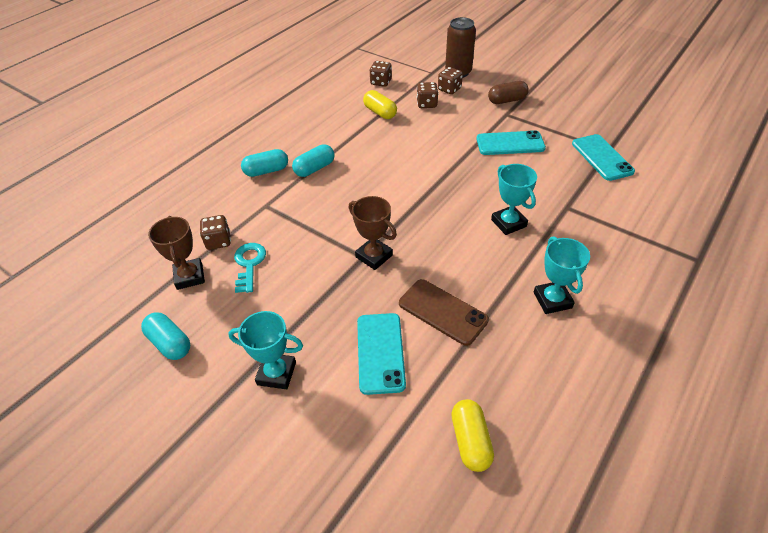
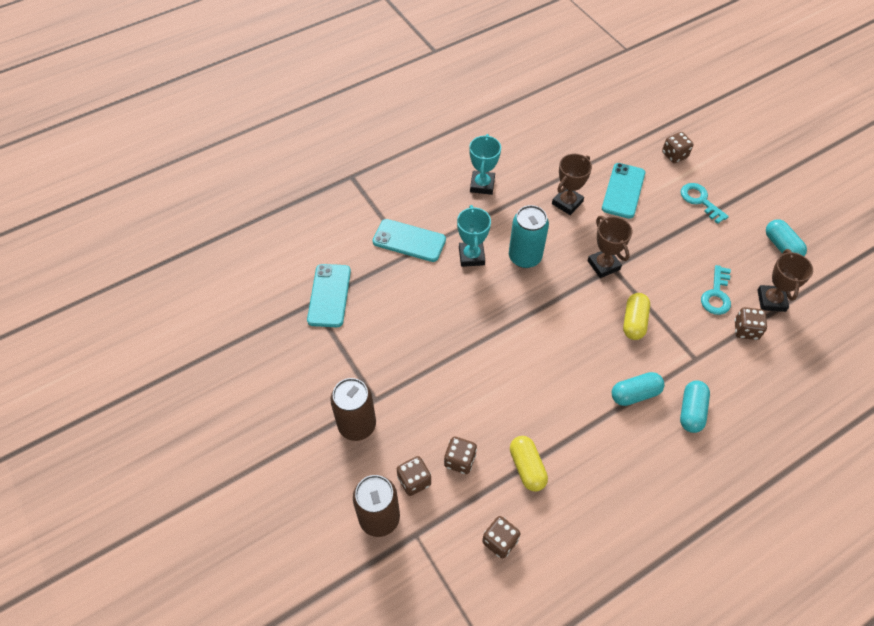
camera: 160 degrees left, 10 degrees up
turquoise trophy [228,311,303,389] -> turquoise key [681,183,729,224]
turquoise capsule [241,149,288,177] -> turquoise capsule turned 75 degrees counterclockwise [680,380,710,433]
brown phone [399,279,489,346] -> brown trophy [552,154,592,215]
yellow capsule [451,399,494,472] -> yellow capsule moved to [623,293,650,340]
turquoise phone [476,130,546,155] -> turquoise phone moved to [373,219,446,262]
brown capsule [488,81,529,104] -> brown can [330,378,376,441]
none -> turquoise can [509,205,549,268]
none -> brown dice [662,132,693,163]

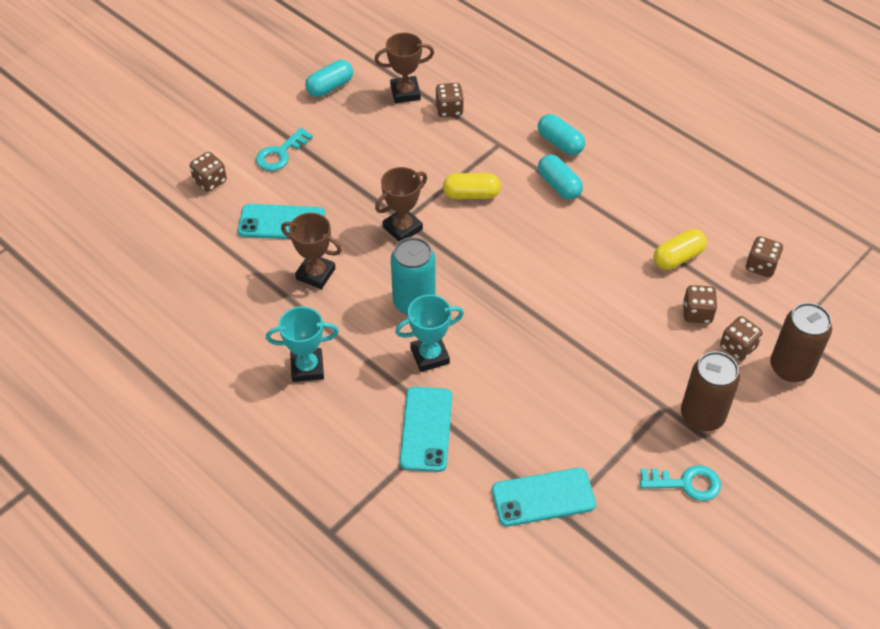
camera: 105 degrees left, 5 degrees down
turquoise capsule [680,380,710,433] -> turquoise capsule turned 45 degrees clockwise [538,114,585,155]
turquoise key [701,265,731,315] -> turquoise key moved to [640,465,721,501]

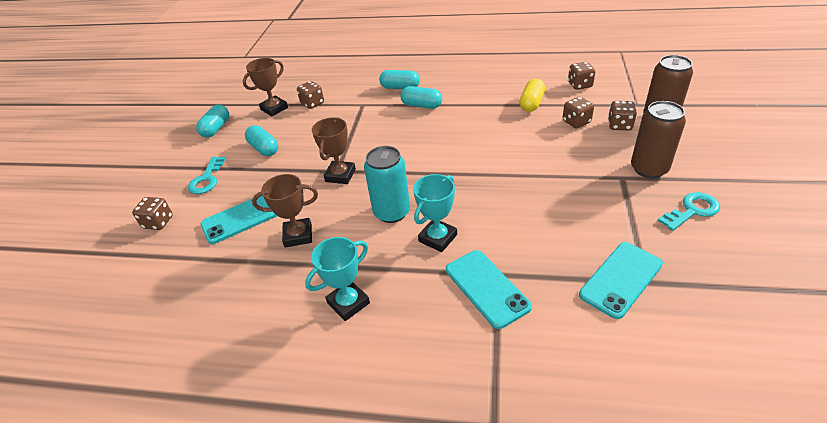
camera: 30 degrees left, 10 degrees down
yellow capsule [443,173,501,199] -> none
none -> turquoise capsule [245,125,278,156]

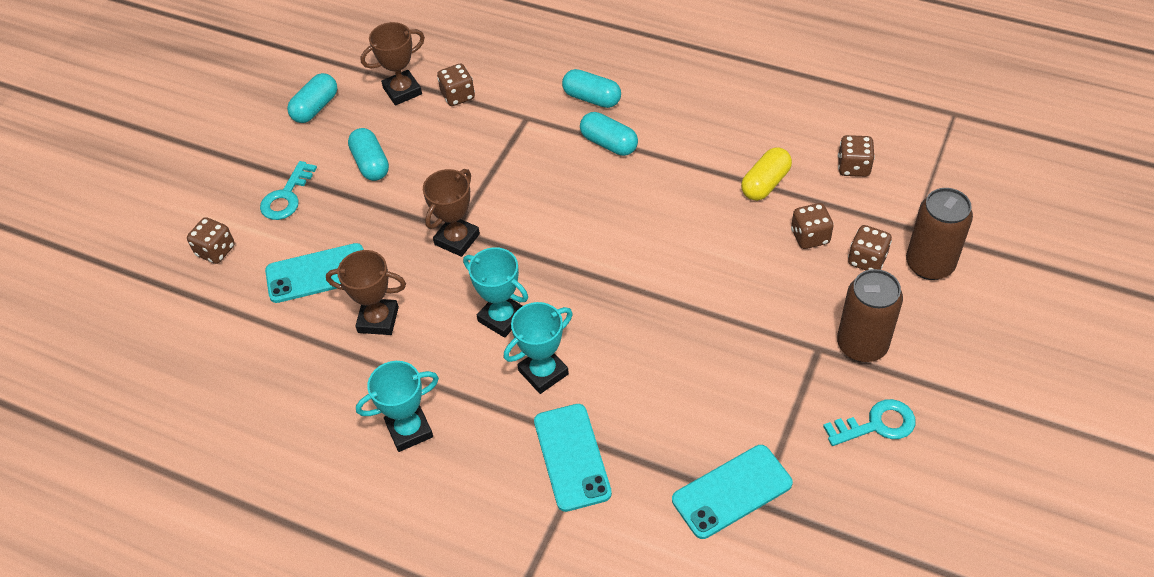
camera: 15 degrees right, 10 degrees up
turquoise can [364,146,410,223] -> turquoise trophy [463,247,528,338]

